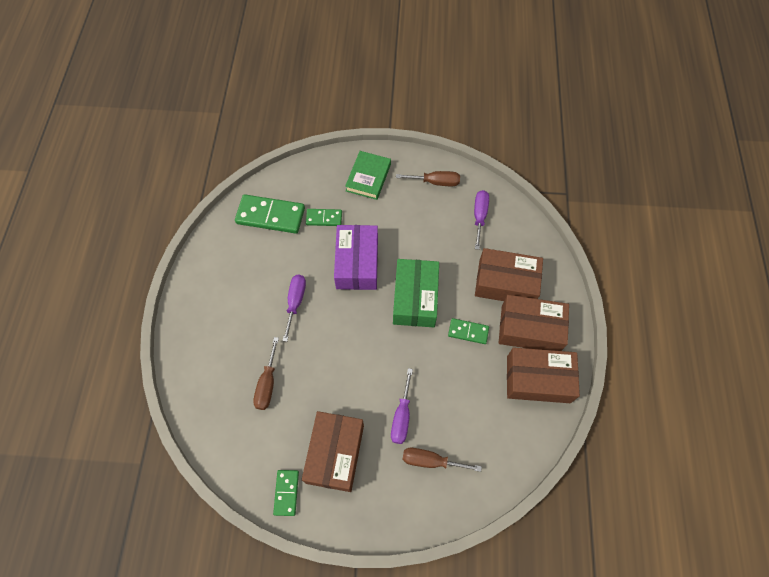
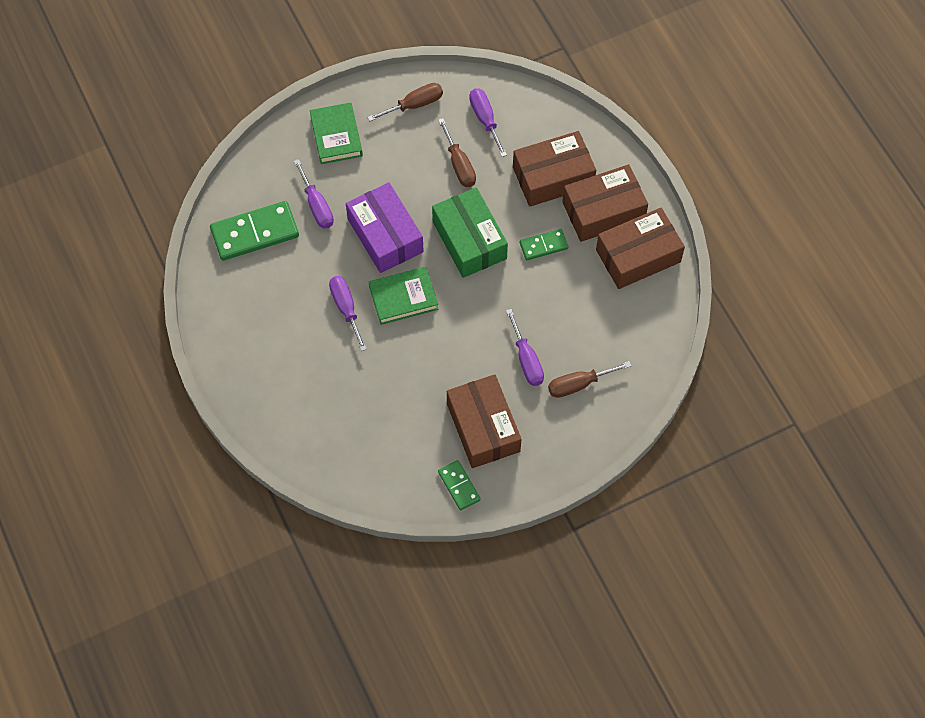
camera: 30 degrees left, 0 degrees up
brown screwdriver [253,337,279,410] -> brown screwdriver moved to [438,118,476,187]
green domino [306,209,342,226] -> purple screwdriver [293,159,334,229]
none -> green book [369,267,438,325]

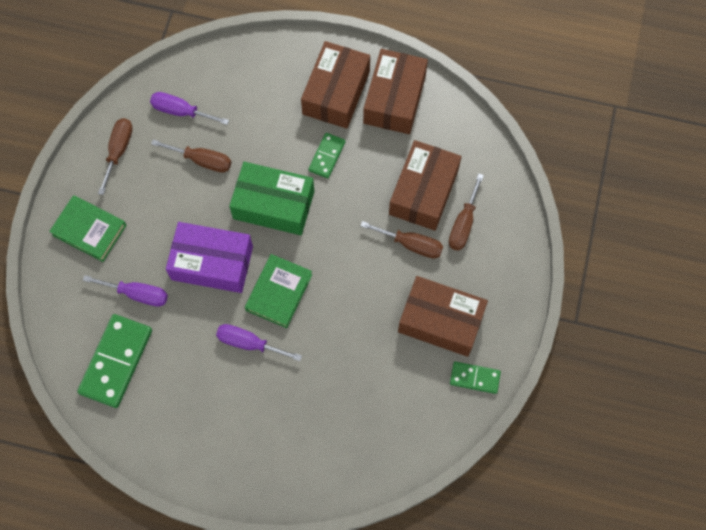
camera: 50 degrees left, 5 degrees up
purple screwdriver [506,309,544,386] -> brown screwdriver [360,221,443,259]
brown box [513,131,596,207] -> brown box moved to [389,140,462,231]

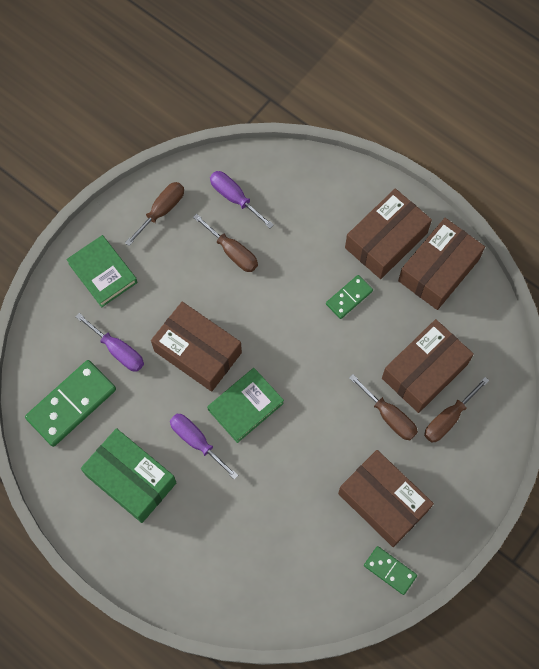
camera: 25 degrees right, 0 degrees up
purple box [166,222,253,293] -> brown box [151,302,242,392]
green box [229,162,314,235] -> green box moved to [81,428,177,523]

